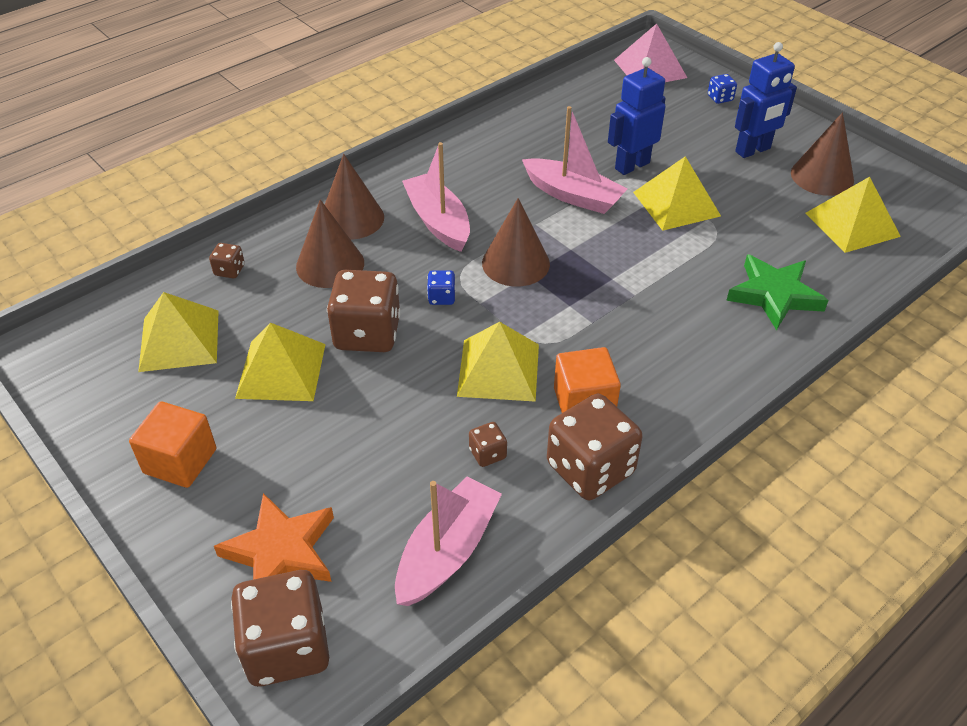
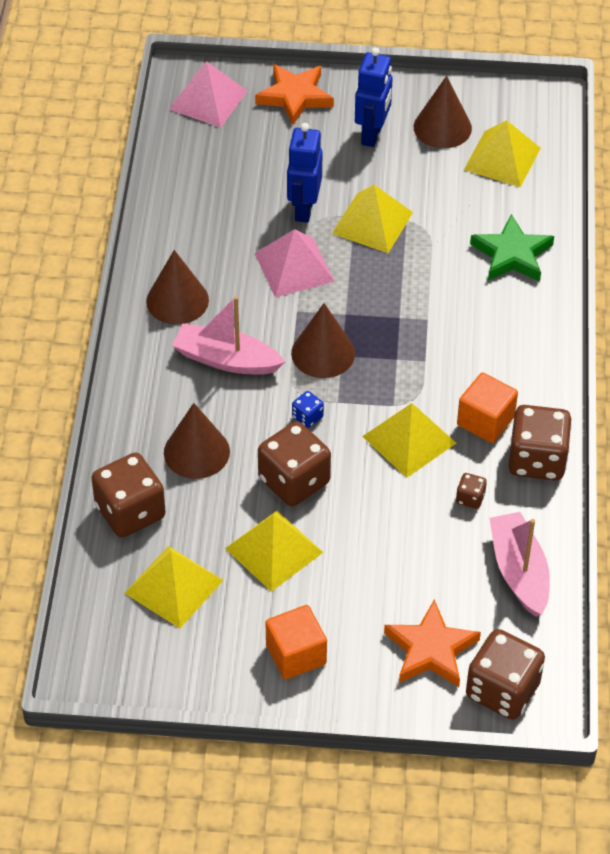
camera: 45 degrees left, 5 degrees up
brown dice [209,243,245,278] -> brown dice [91,453,166,538], size x2.24
brown cone [325,154,384,240] -> brown cone moved to [146,250,209,325]
pink boat [522,106,628,214] -> pink pyramid [254,229,335,298]
blue dice [708,74,737,104] -> orange star [255,64,334,125]

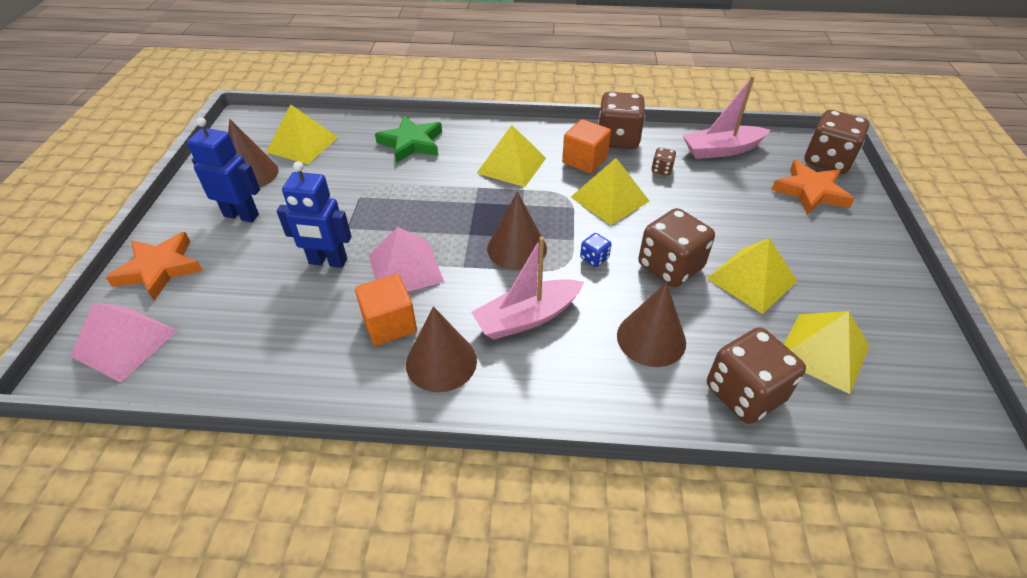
camera: 90 degrees left, 5 degrees down
pink boat [172,296,285,375] -> pink boat turned 45 degrees clockwise [471,236,584,340]
orange cube [266,605,327,680] -> orange cube moved to [355,274,417,346]
yellow pyramid [332,185,413,253] -> yellow pyramid moved to [477,125,546,187]

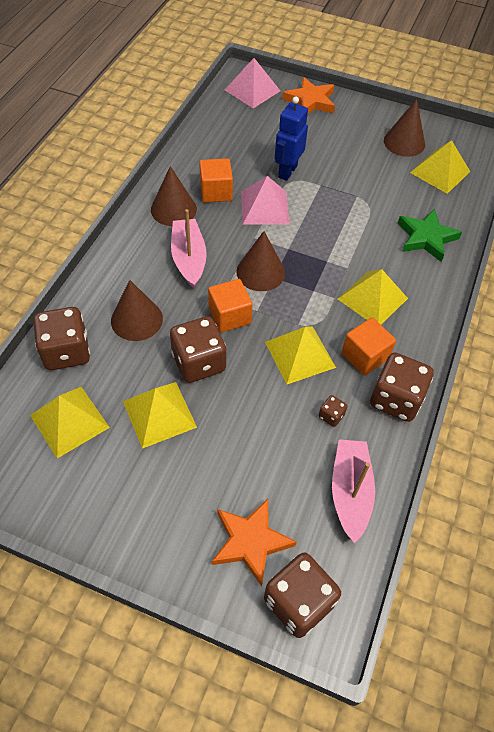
camera: 105 degrees right, 10 degrees up
blue robot [187,117,260,222] -> none
blue dice [580,233,611,267] -> orange cube [208,279,253,332]

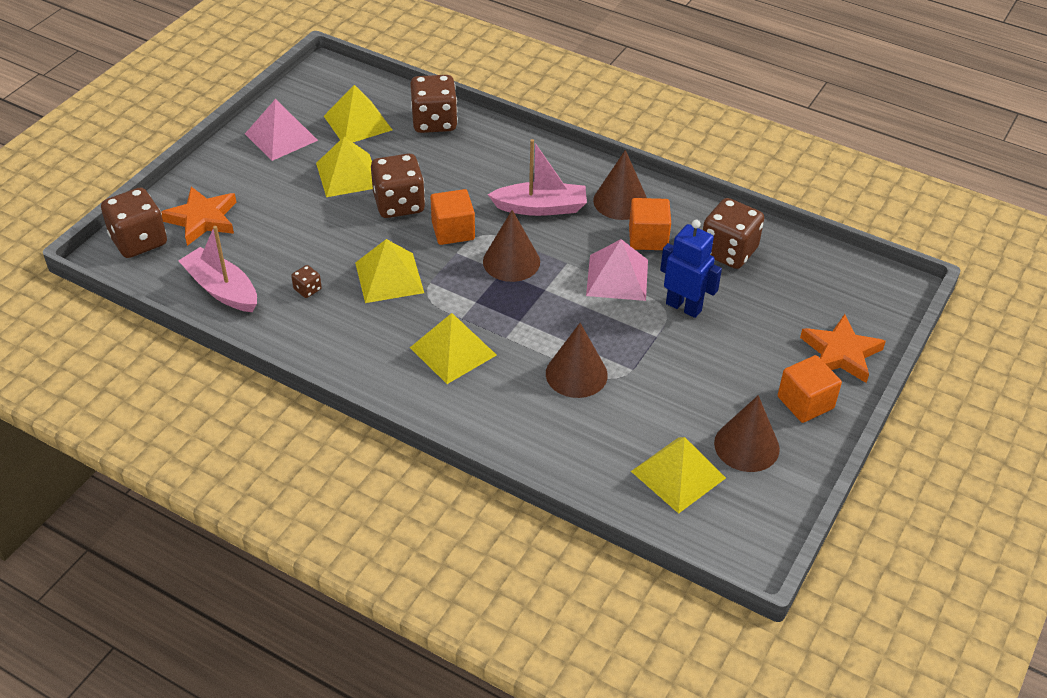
camera: 100 degrees right, 10 degrees down
brown cone [111,280,163,341] -> brown cone moved to [546,323,608,398]
pink pyramid [225,58,280,108] -> pink pyramid moved to [245,99,318,161]
pink boat [332,439,375,543] -> pink boat turned 150 degrees counterclockwise [178,226,257,312]
orange cube [342,318,396,376] -> orange cube moved to [778,355,842,423]
brown dice [370,353,434,422] -> brown dice moved to [703,198,764,269]
green star [398,209,462,262] -> none

